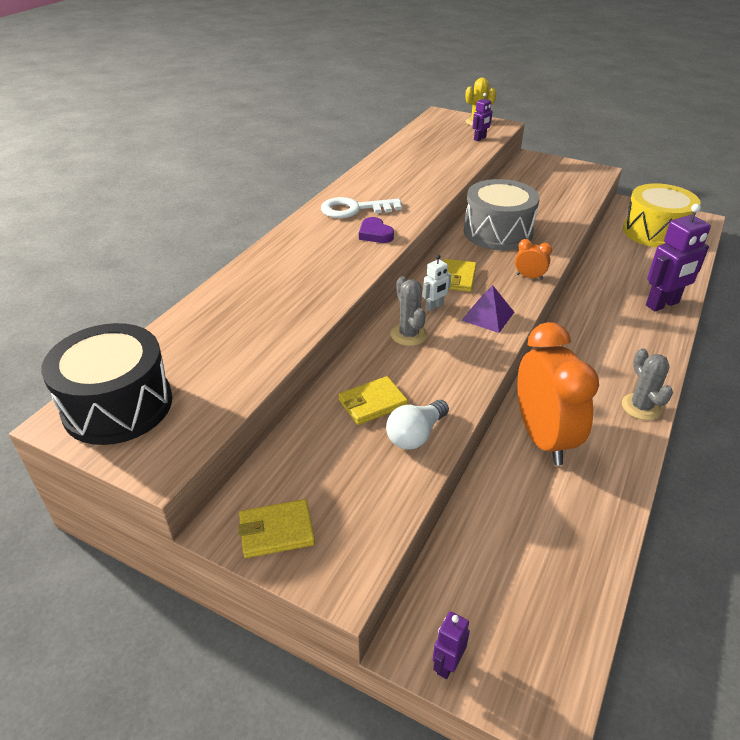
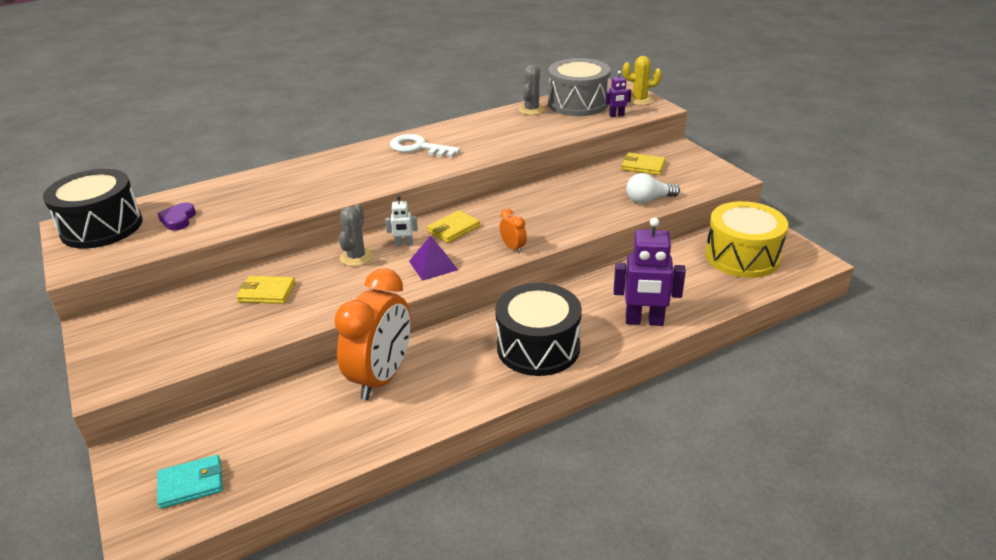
camera: 35 degrees right, 5 degrees down
yellow wallet [238,499,315,558] -> yellow wallet moved to [621,153,666,175]
purple heart [359,217,394,243] -> purple heart moved to [157,202,196,231]
white light bulb [386,400,449,450] -> white light bulb moved to [626,173,680,204]
purple robot [433,611,470,679] -> none
grey drum [464,179,540,250] -> grey drum moved to [548,58,610,116]
grey cactus [622,348,673,420] -> grey cactus moved to [519,65,545,115]
none -> turquoise wallet [157,455,223,509]
none -> black drum [495,283,582,376]

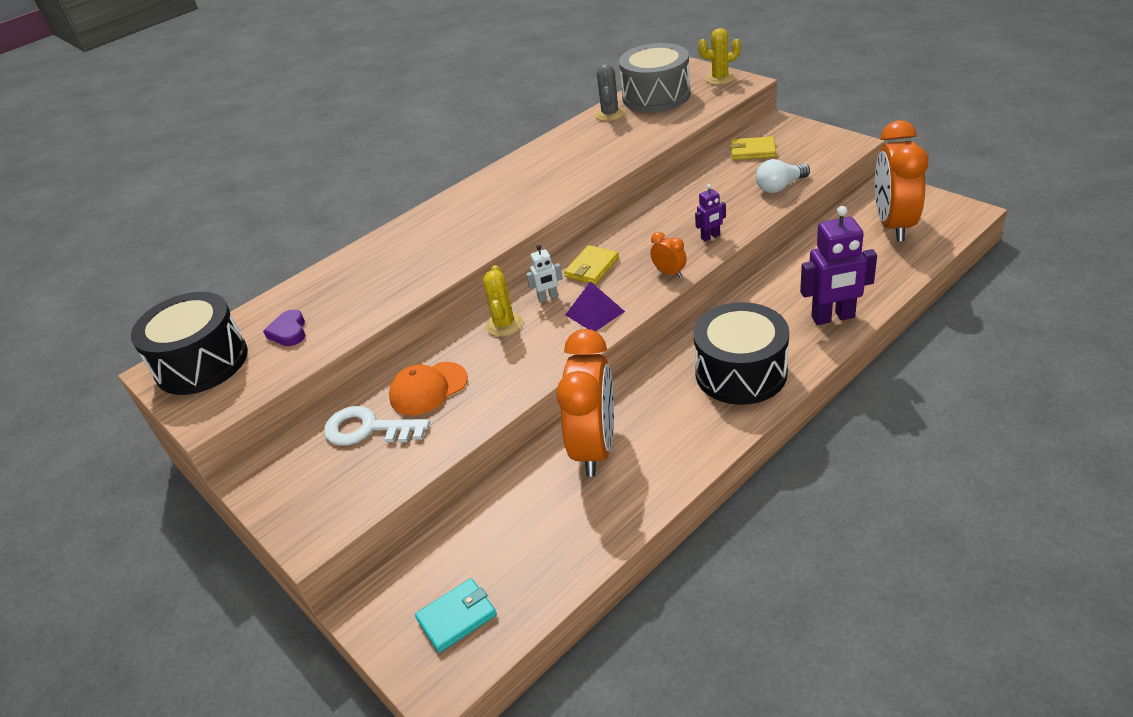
camera: 10 degrees left, 5 degrees up
yellow wallet [236,276,295,304] -> orange cap [389,362,468,415]
grey cactus [339,204,373,266] -> yellow cactus [483,265,523,337]
white key [390,134,460,157] -> white key moved to [324,406,430,445]
purple robot [605,71,632,117] -> purple robot moved to [695,184,726,241]
yellow drum [705,201,788,278] -> orange clock [875,120,929,241]

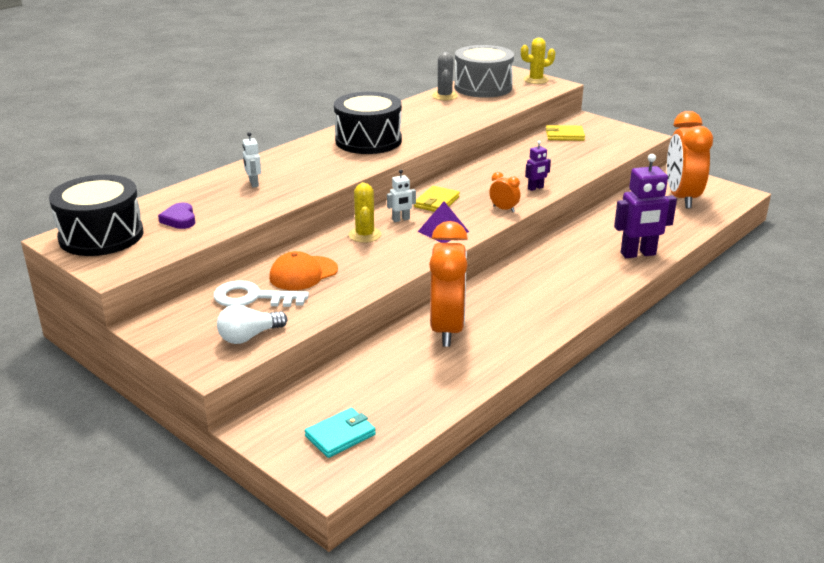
camera: 10 degrees left, 10 degrees down
black drum [693,302,789,405] -> black drum moved to [334,92,402,154]
white light bulb [756,159,810,193] -> white light bulb moved to [217,304,287,344]
none -> white robot [242,132,261,187]

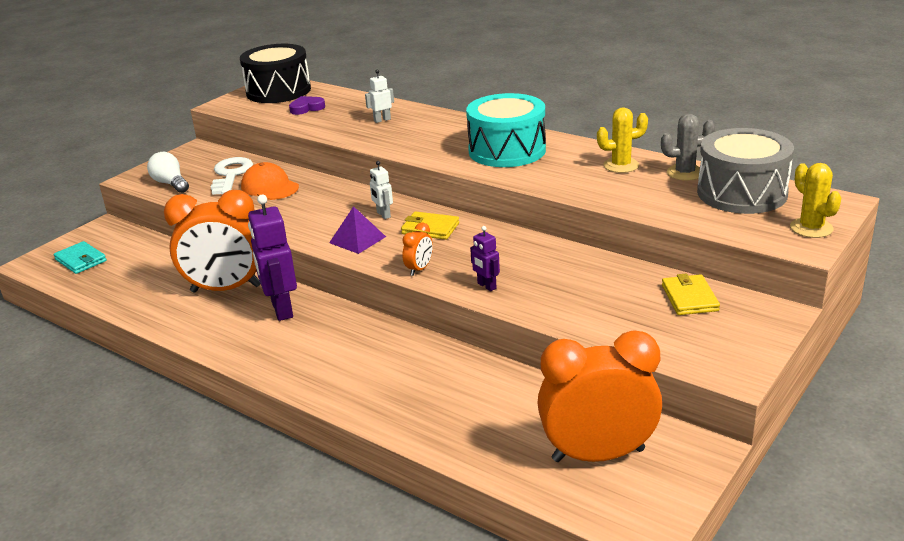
camera: 85 degrees right, 0 degrees up
black drum [334,92,402,154] -> turquoise drum [466,93,546,167]
yellow cactus [349,182,381,243] -> yellow cactus moved to [597,108,648,173]
purple robot [614,154,677,258] -> purple robot moved to [248,195,297,321]

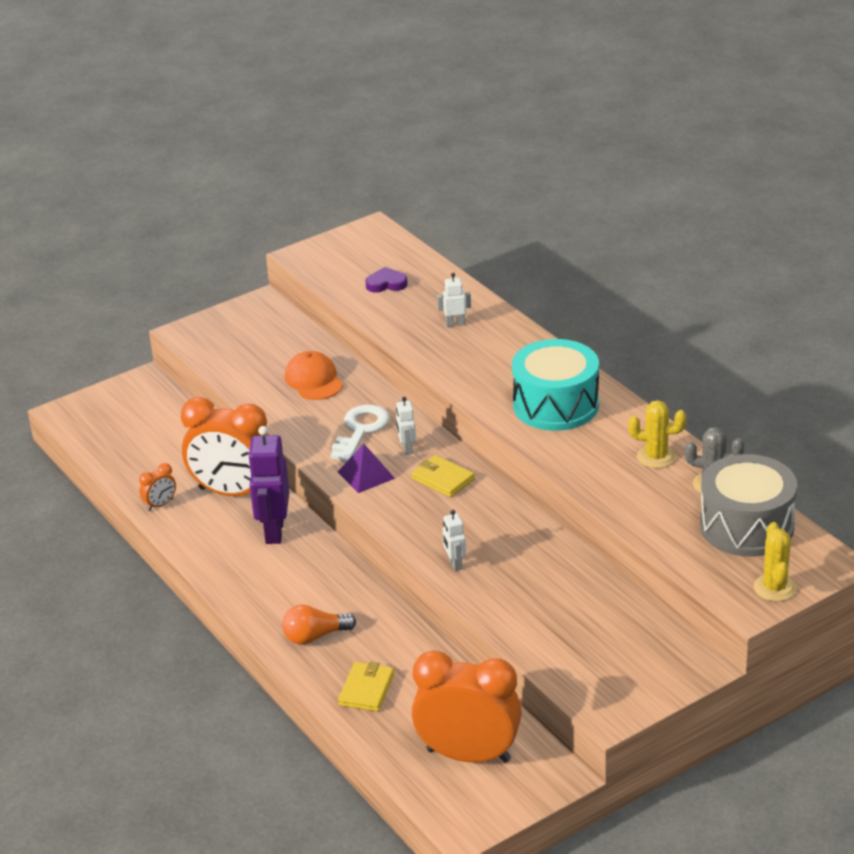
camera: 20 degrees right, 5 degrees up
turquoise wallet [54,241,107,274] -> none
white light bulb [147,152,189,193] -> none
white key [211,157,253,195] -> white key moved to [330,405,390,462]
black drum [240,44,311,103] -> none
orange clock [402,223,433,276] -> orange clock moved to [139,463,176,511]
purple robot [470,226,500,291] -> white robot [443,510,466,571]
yellow wallet [662,273,720,315] -> yellow wallet moved to [338,661,394,712]
none -> orange light bulb [282,604,356,645]

